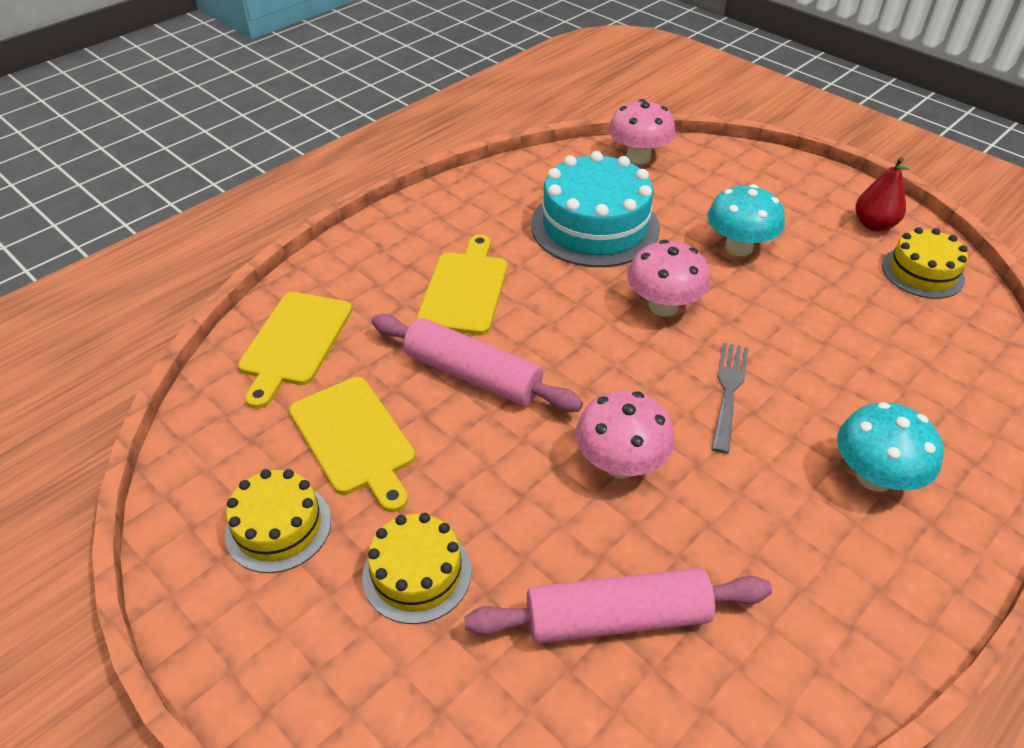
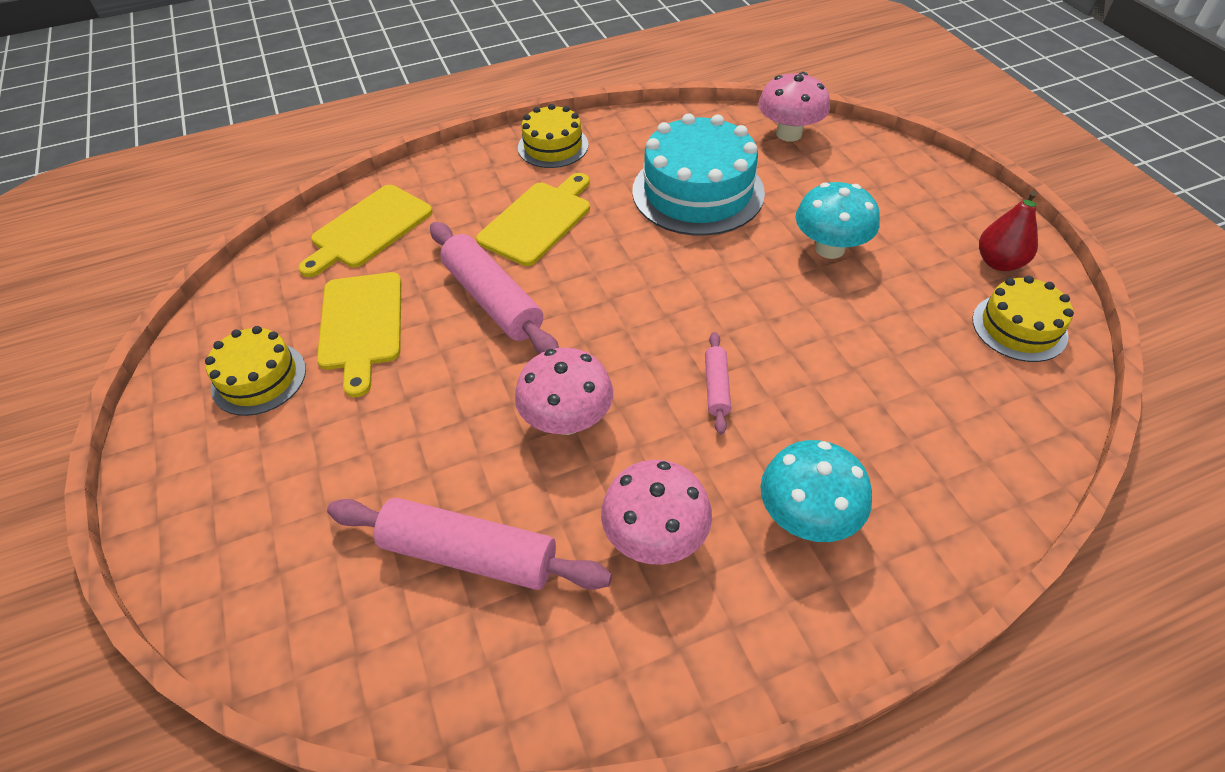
camera: 25 degrees right, 5 degrees up
yellow cake [362,513,471,624] -> yellow cake moved to [518,104,589,168]
pink mushroom [627,240,710,316] -> pink mushroom moved to [601,460,712,564]
grey fork [711,343,749,454] -> pink rolling pin [705,332,731,434]

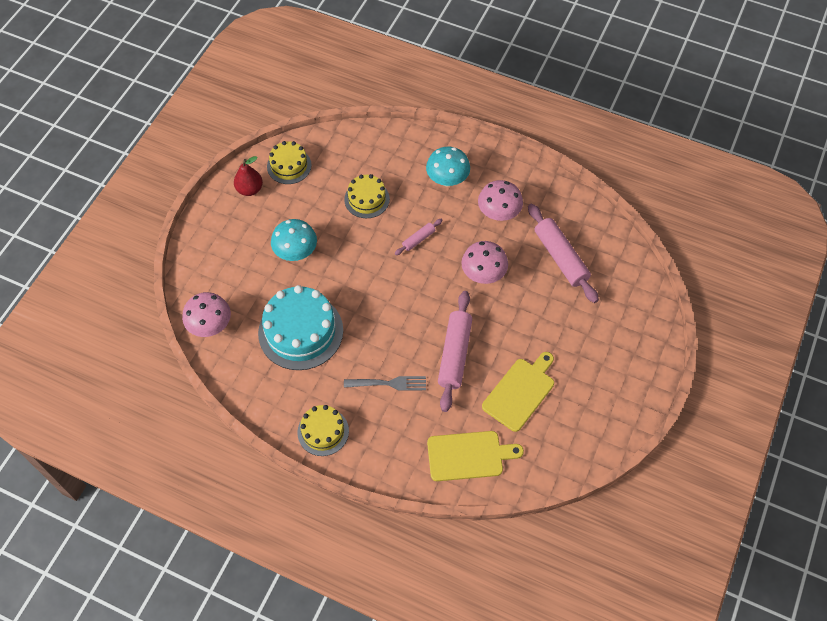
camera: 135 degrees left, 10 degrees up
yellow cake [205,326,306,416] -> yellow cake moved to [344,174,390,218]
yellow cutting board [476,173,590,266] -> grey fork [344,376,426,391]

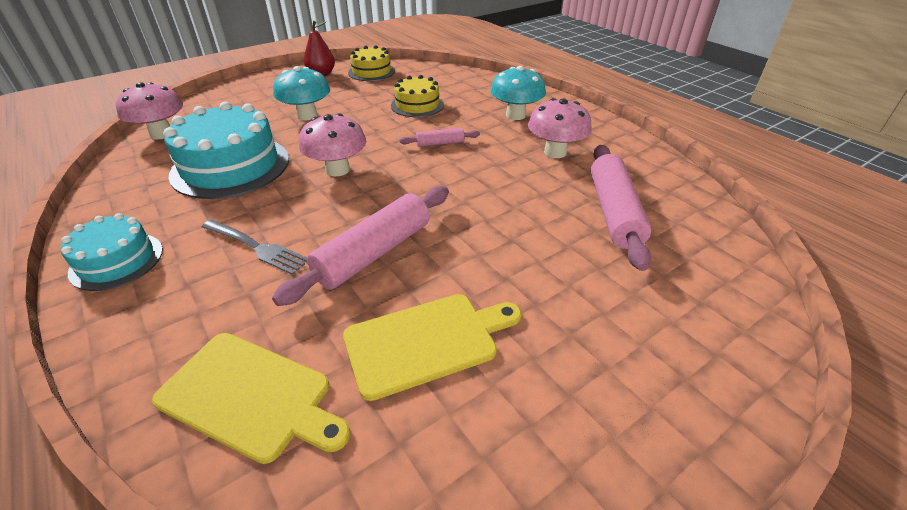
camera: 30 degrees right, 20 degrees down
yellow cake [297,405,349,456] -> turquoise cake [61,213,163,291]
pink mushroom [461,241,508,284] -> pink mushroom moved to [299,113,366,176]

